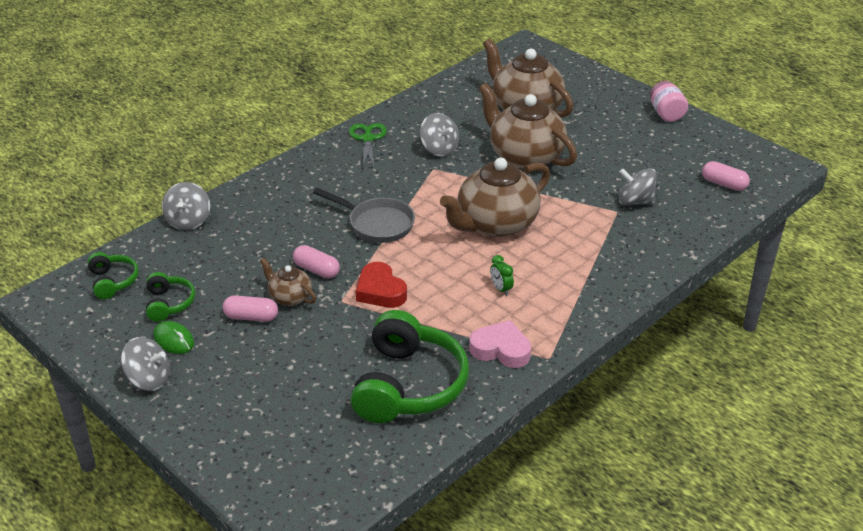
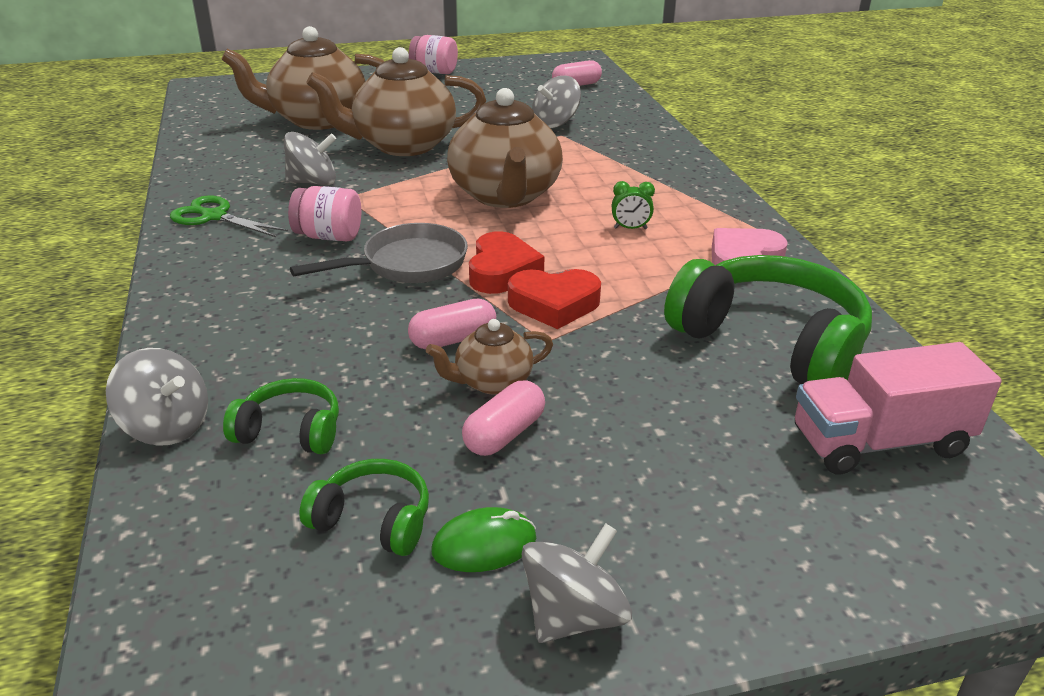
camera: 60 degrees left, 5 degrees down
green headphones [87,252,139,299] -> green headphones moved to [223,378,339,454]
none -> pink jar [288,186,361,241]
none -> red heart [469,231,545,294]
none -> pink truck [795,342,1002,474]

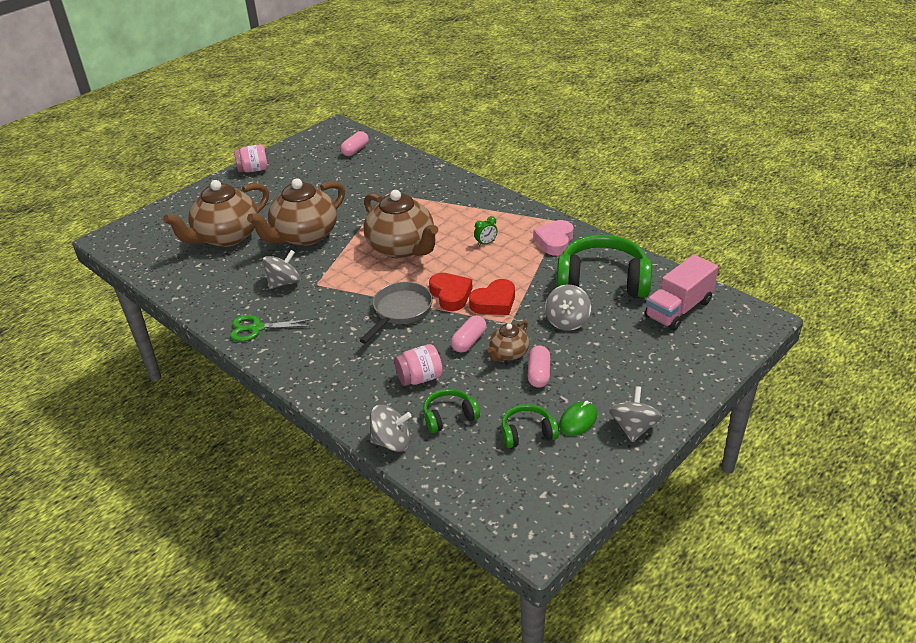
camera: 30 degrees left, 5 degrees up
pink jar [288,186,361,241] -> pink jar moved to [394,344,443,386]
grey spinning top [532,76,581,128] -> grey spinning top moved to [545,284,591,331]

